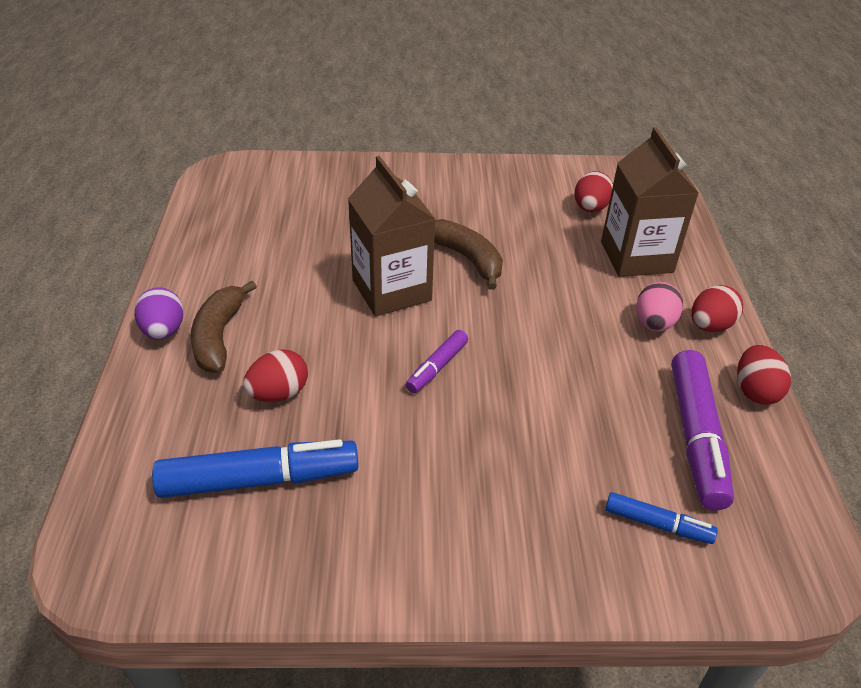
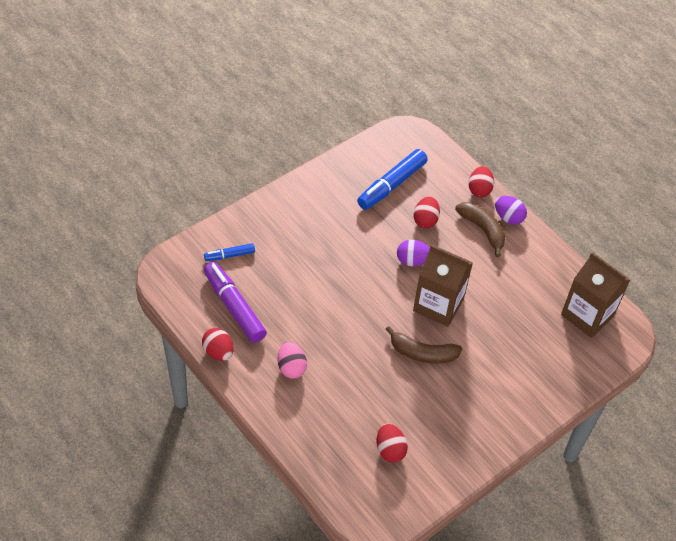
camera: 140 degrees right, 10 degrees up
purple marker [406,330,468,393] -> none
brown carton [601,127,699,277] -> brown carton moved to [561,252,630,338]
red egg [691,285,743,332] -> red egg moved to [469,166,494,198]
none -> purple egg [397,240,430,266]

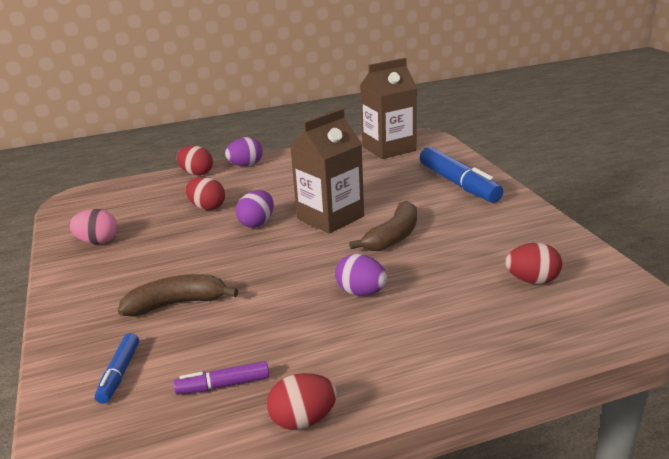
camera: 65 degrees left, 25 degrees down
purple marker [204,262,267,343] -> purple marker [174,361,269,395], size x0.53
pink egg [277,342,307,379] -> pink egg moved to [69,209,118,244]
blue marker [357,149,428,210] -> blue marker moved to [420,147,503,203]
brown banana [455,202,505,257] -> brown banana moved to [118,274,238,317]
none -> purple egg [335,254,387,296]

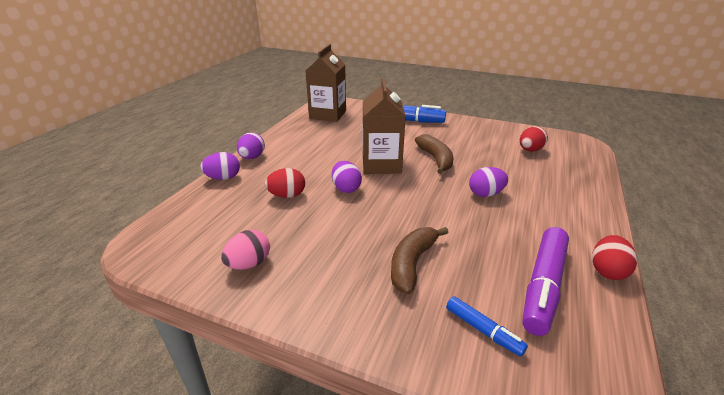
camera: 50 degrees left, 5 degrees up
purple marker [174,361,269,395] -> purple marker [522,227,569,336], size x1.88
red egg [177,146,213,176] -> purple egg [200,152,240,180]

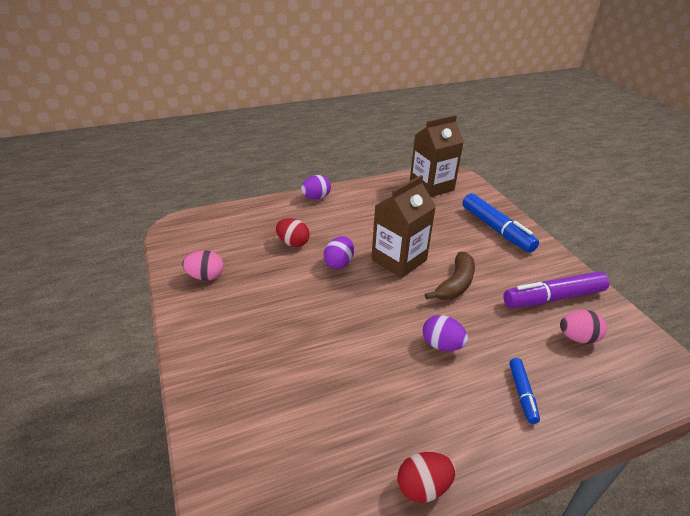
camera: 45 degrees right, 5 degrees up
purple egg [200,152,240,180] -> none
brown banana [391,227,449,294] -> none
blue marker [446,296,528,357] -> blue marker moved to [509,358,540,424]
red egg [520,126,548,152] -> pink egg [560,310,607,344]
purple marker [522,227,569,336] -> purple marker moved to [503,271,610,308]

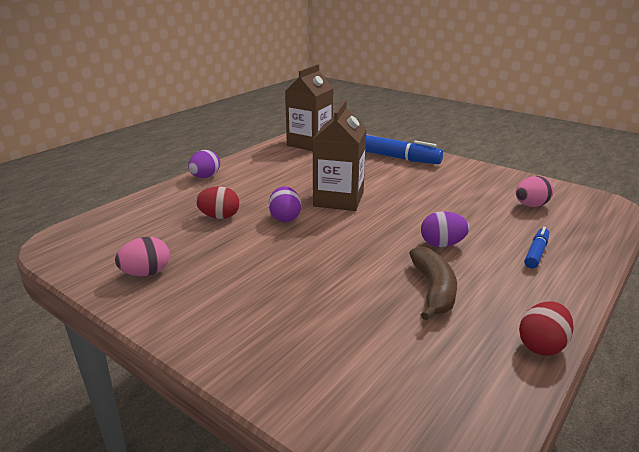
camera: 30 degrees left, 10 degrees down
brown banana [425,252,475,300] -> brown banana moved to [409,246,457,321]
purple marker [503,271,610,308] -> none
blue marker [509,358,540,424] -> blue marker turned 120 degrees counterclockwise [524,227,549,269]

